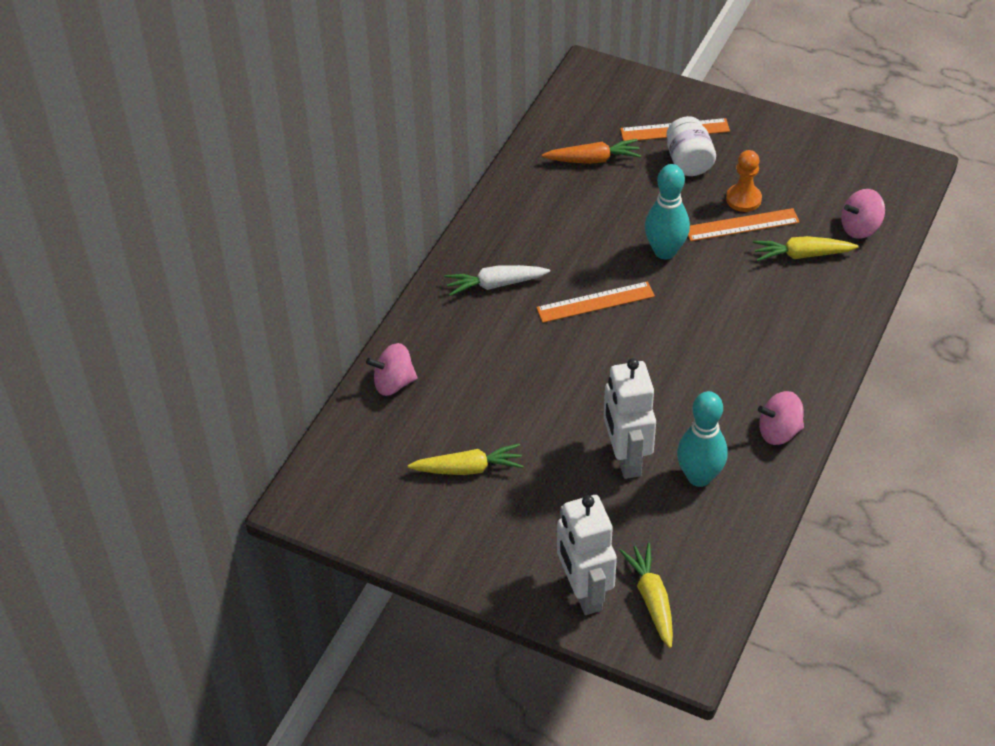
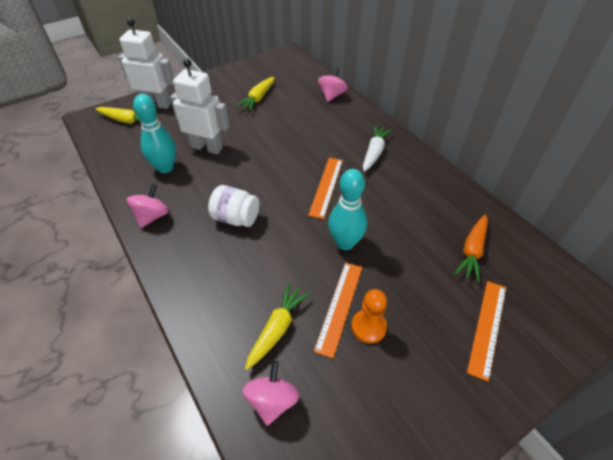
camera: 120 degrees right, 0 degrees up
white jar [666,116,716,176] -> white jar moved to [208,185,259,227]

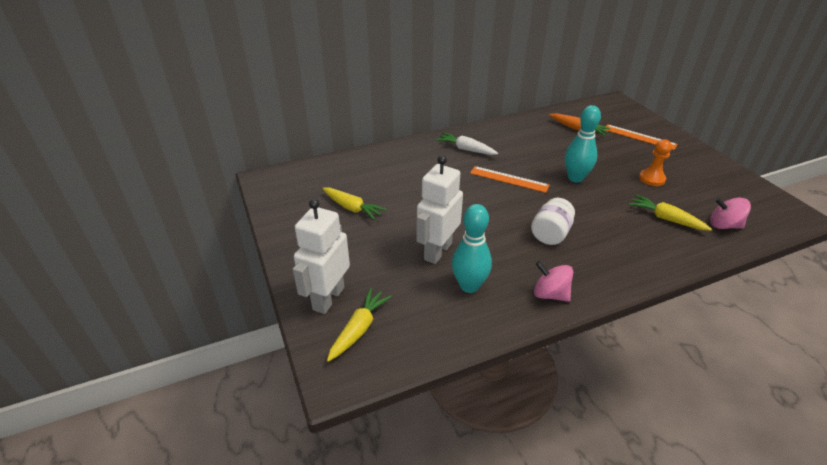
camera: 80 degrees left, 10 degrees down
orange ruler [314,263,362,358] -> none
pink spinning top [318,68,348,102] -> none

